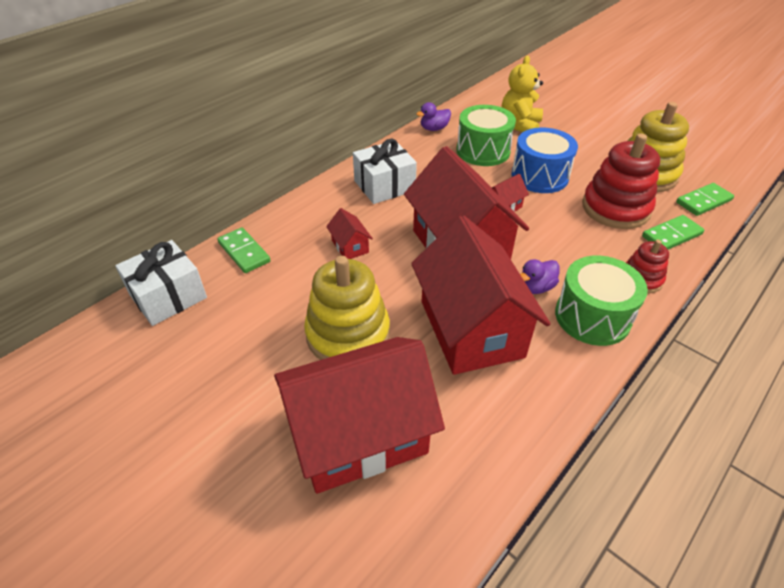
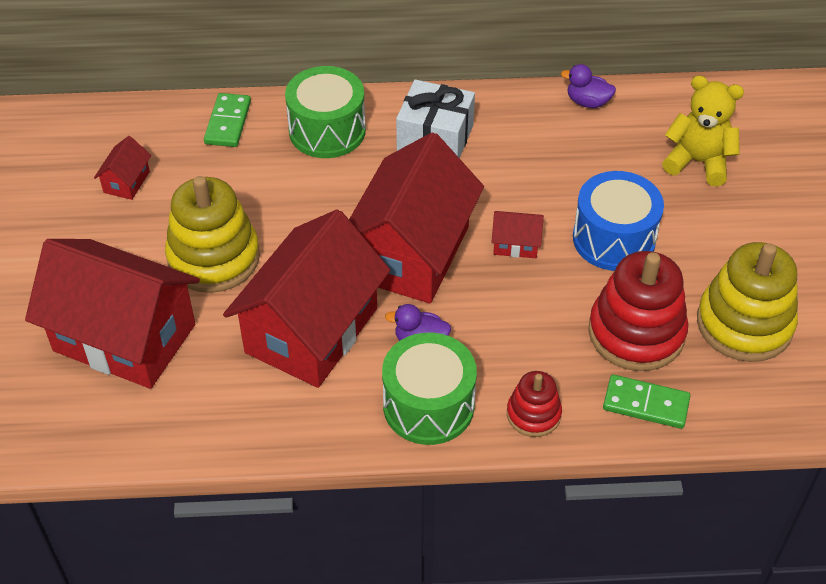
camera: 45 degrees right, 5 degrees up
white gift [115,240,207,326] -> none
red house [326,208,373,259] -> red house moved to [94,136,152,200]
green drum [456,105,516,166] -> green drum moved to [285,66,366,158]
yellow teddy bear [501,56,543,132] -> yellow teddy bear turned 45 degrees clockwise [662,75,744,186]
green domino [676,183,734,216] -> none

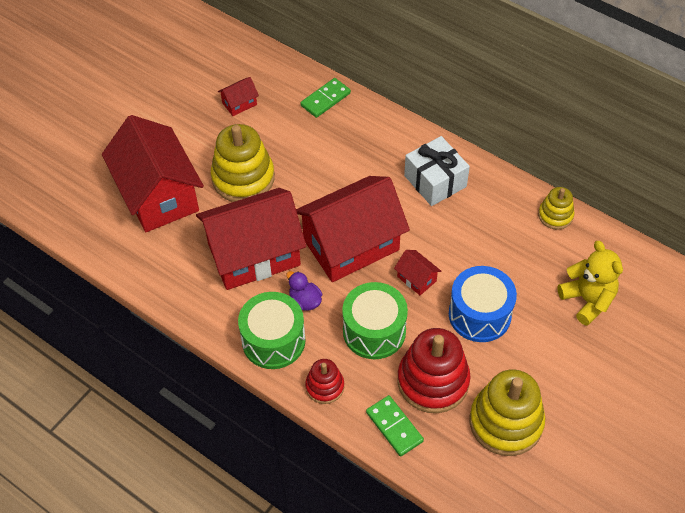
camera: 40 degrees right, 5 degrees up
green drum [285,66,366,158] -> green drum moved to [342,282,408,359]
purple duck [561,64,616,108] -> yellow stacking toy [538,187,575,230]

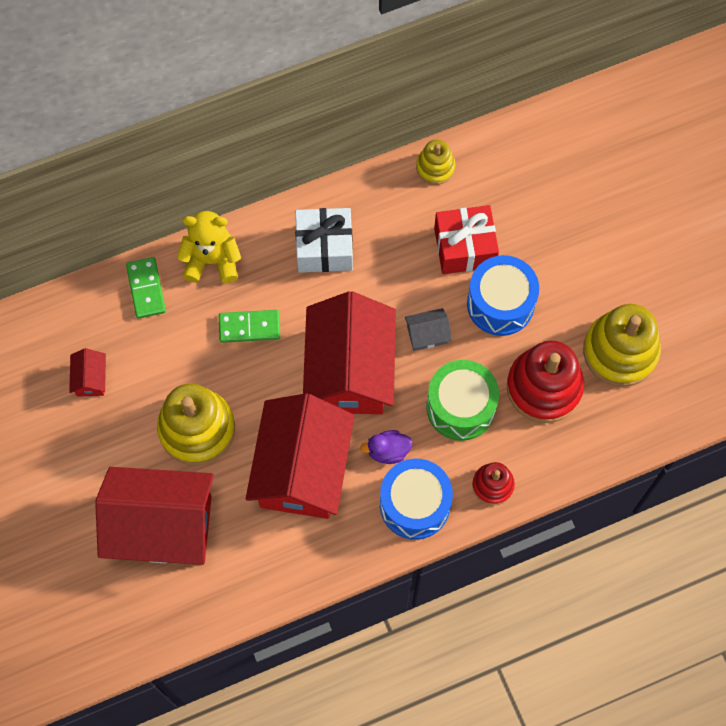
camera: 60 degrees left, 15 degrees up
green drum [238,292,305,369] -> blue drum [380,459,453,540]
green domino [366,395,424,457] -> green domino moved to [219,310,280,343]
red house [394,250,441,295] -> grey house [405,308,452,351]
yellow teddy bear [557,241,623,326] -> yellow teddy bear moved to [177,211,241,283]
none -> red gift [434,205,499,274]

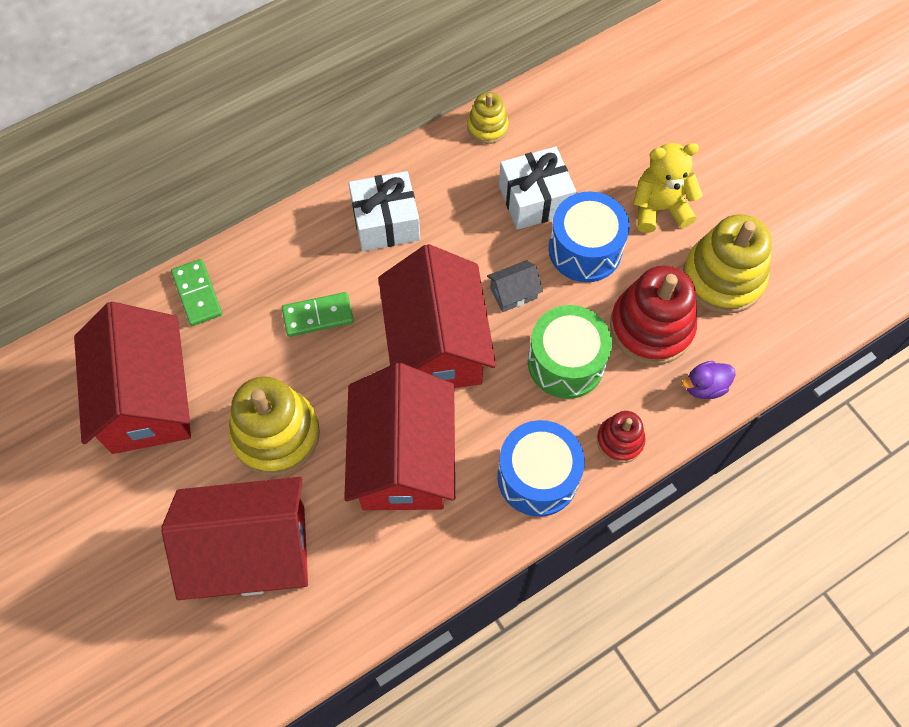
camera: 10 degrees left, 5 degrees down
red house [69,348,106,397] -> red house [74,302,191,454], size x2.50
yellow teddy bear [177,211,241,283] -> yellow teddy bear moved to [633,143,703,233]
purple duck [360,430,412,464] -> purple duck moved to [682,361,736,399]
red gift [434,205,499,274] -> white gift [499,146,576,230]

